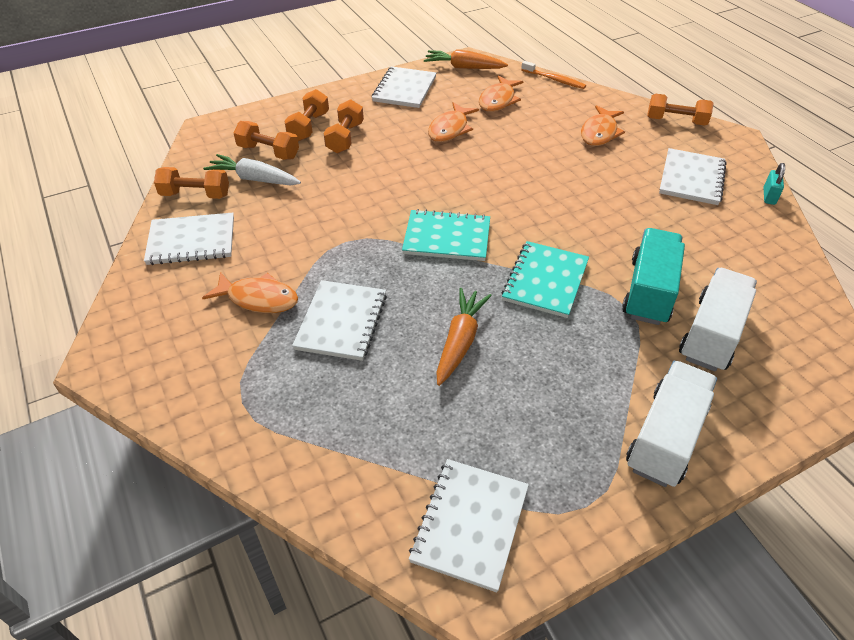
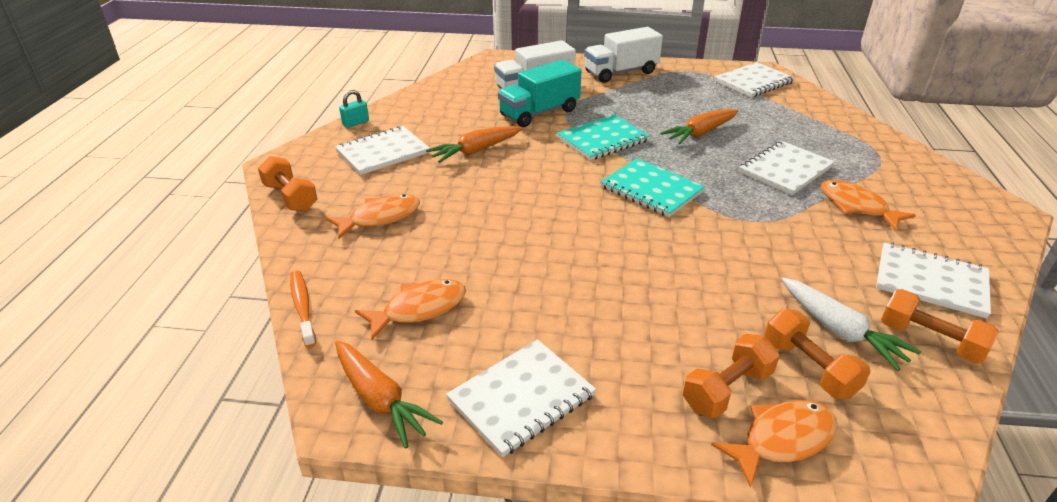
camera: 145 degrees left, 10 degrees down
orange dumbbell [324,99,364,153] -> none
orange fish [428,102,479,142] -> orange fish moved to [711,400,838,488]
none -> orange carrot [426,126,522,163]

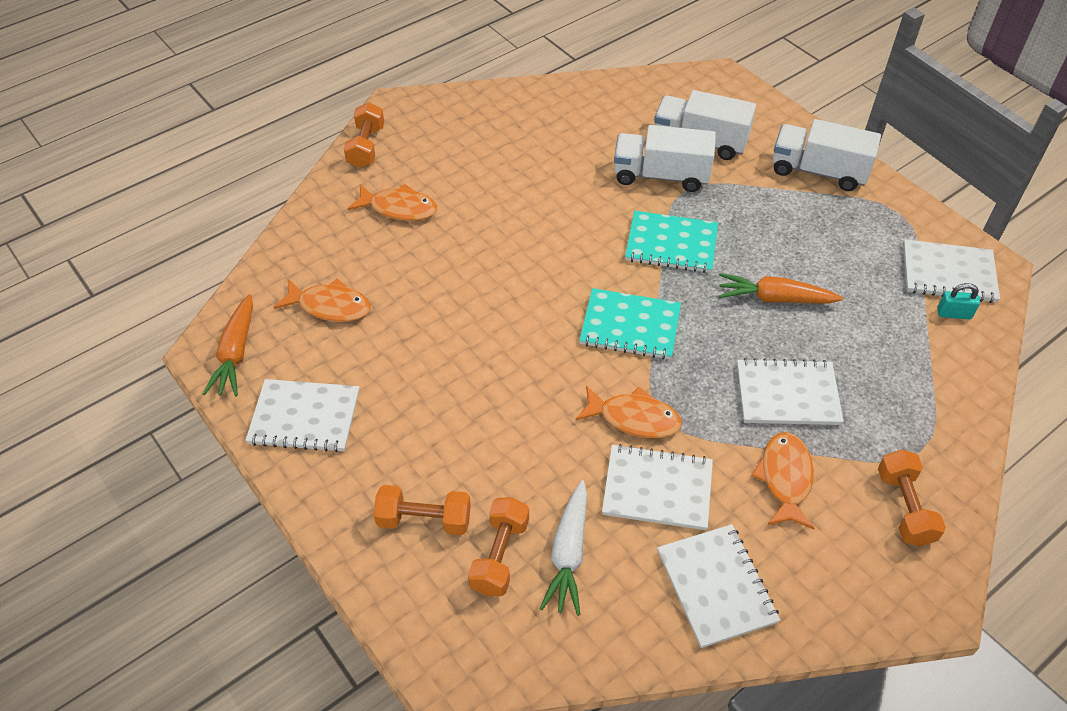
camera: 45 degrees right, 15 degrees up
orange toothbrush [290,271,316,348] -> none
white notebook [335,126,430,175] -> white notebook moved to [602,444,713,530]
turquoise padlock [339,90,369,128] -> turquoise padlock moved to [937,283,980,319]
orange carrot [426,126,522,163] -> none
turquoise truck [498,60,582,127] -> white truck [614,125,716,192]
turquoise notebook [600,158,705,217] -> turquoise notebook turned 75 degrees counterclockwise [579,288,681,360]
orange fish [711,400,838,488] -> orange fish moved to [575,386,682,438]
orange dumbbell [881,289,999,364] -> orange dumbbell moved to [878,449,946,546]

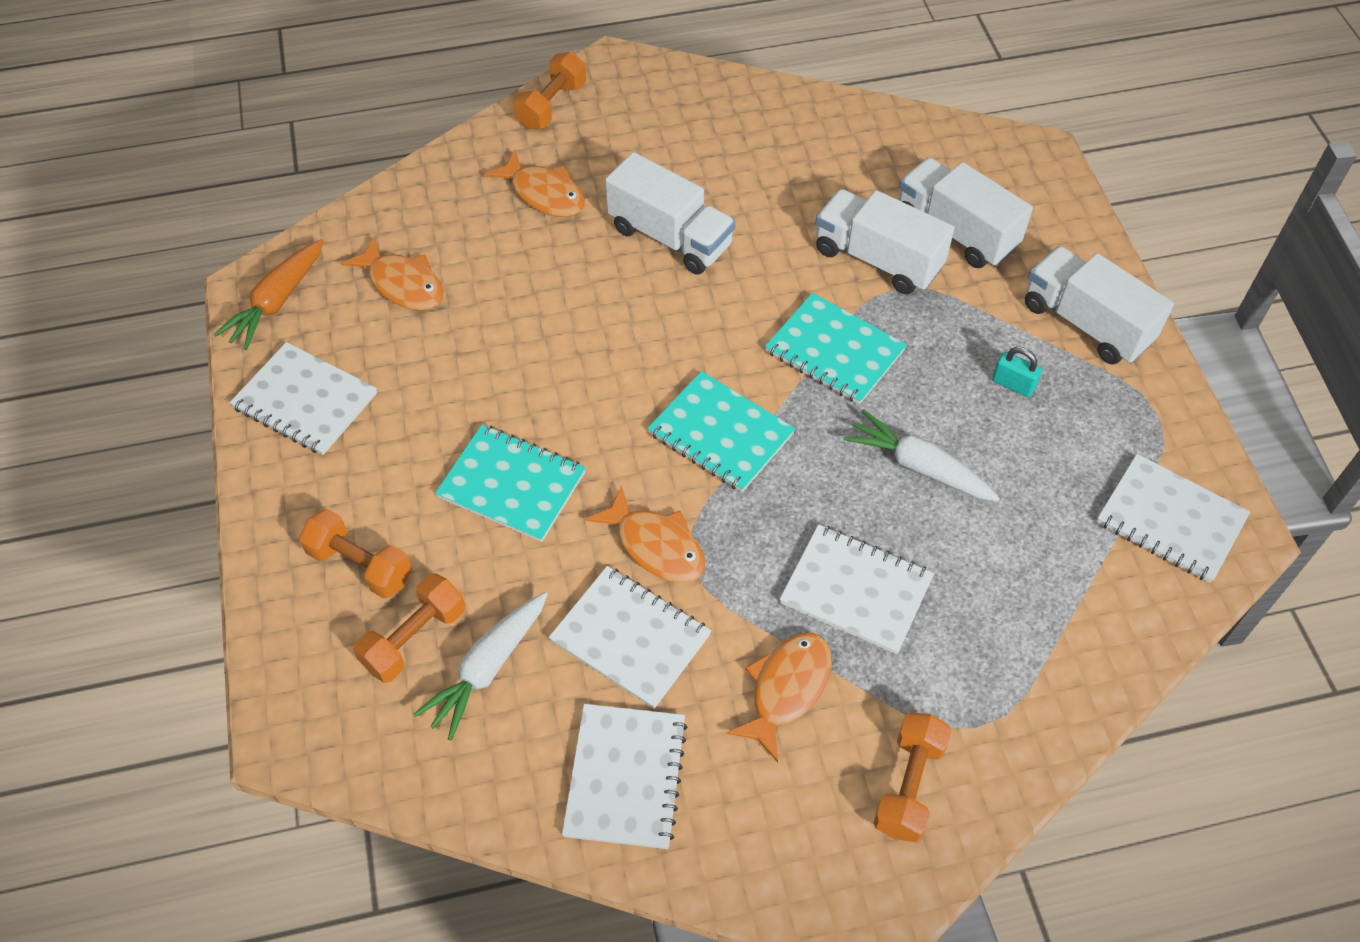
camera: 25 degrees right, 5 degrees up
orange carrot [719,273,843,304] -> white carrot [843,409,1000,501]
turquoise padlock [937,283,980,319] -> turquoise padlock moved to [992,347,1042,397]
none -> turquoise notebook [435,424,586,542]
none -> white truck [605,152,735,275]

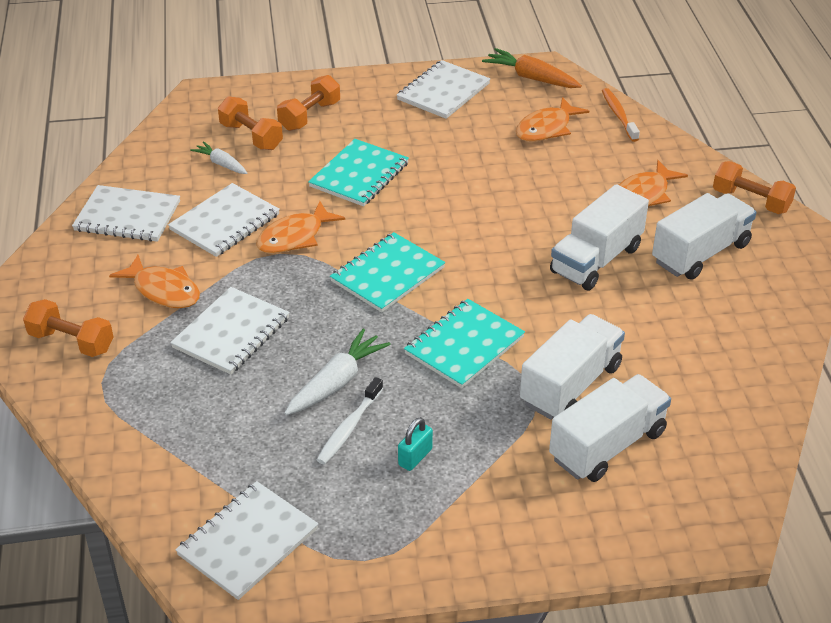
camera: 95 degrees right, 15 degrees down
white carrot [414,592,548,740] -> white carrot [190,141,247,174], size x0.62
white truck [1025,246,1174,365] -> white truck moved to [652,193,756,280]
none -> white toothbrush [317,377,383,464]
none -> orange toothbrush [602,88,640,142]

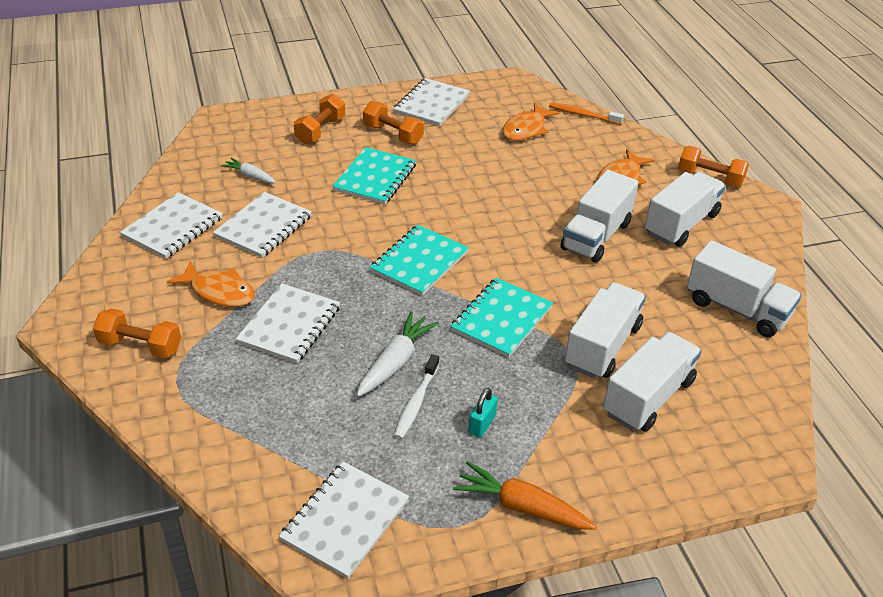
camera: 10 degrees left, 0 degrees up
white notebook [72,185,180,242] -> white notebook turned 60 degrees counterclockwise [120,192,223,259]
orange dumbbell [218,96,283,150] -> orange dumbbell moved to [363,101,424,145]
orange fish [256,201,345,254] -> none
orange carrot [482,48,582,88] -> orange carrot moved to [453,461,597,530]
orange toothbrush [602,88,640,142] -> orange toothbrush turned 45 degrees counterclockwise [549,102,624,125]
none -> white truck [687,240,802,337]

